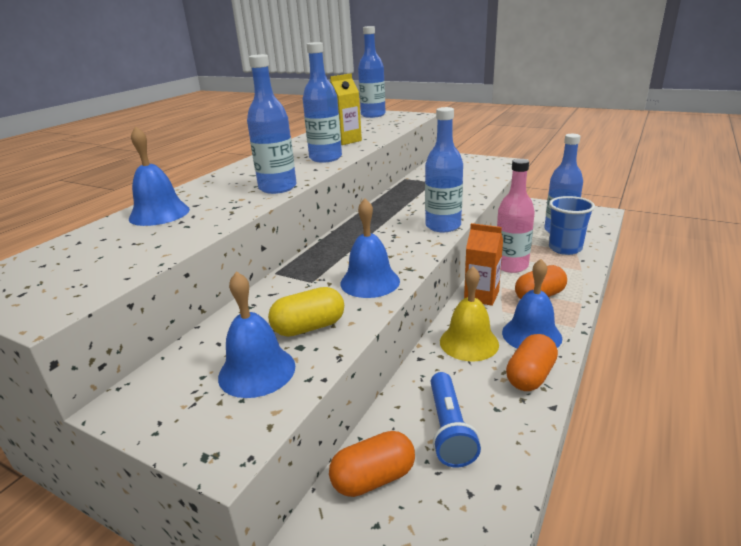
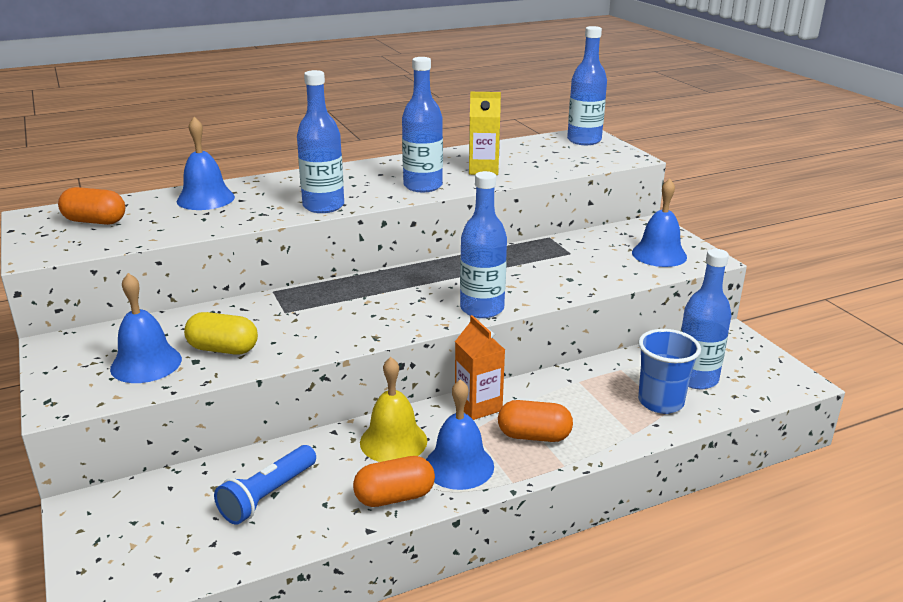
camera: 35 degrees right, 0 degrees up
orange capsule [329,431,415,497] -> orange capsule moved to [58,187,125,225]
blue bell [340,198,400,298] -> blue bell moved to [632,179,687,267]
pink bottle [497,159,535,273] -> none

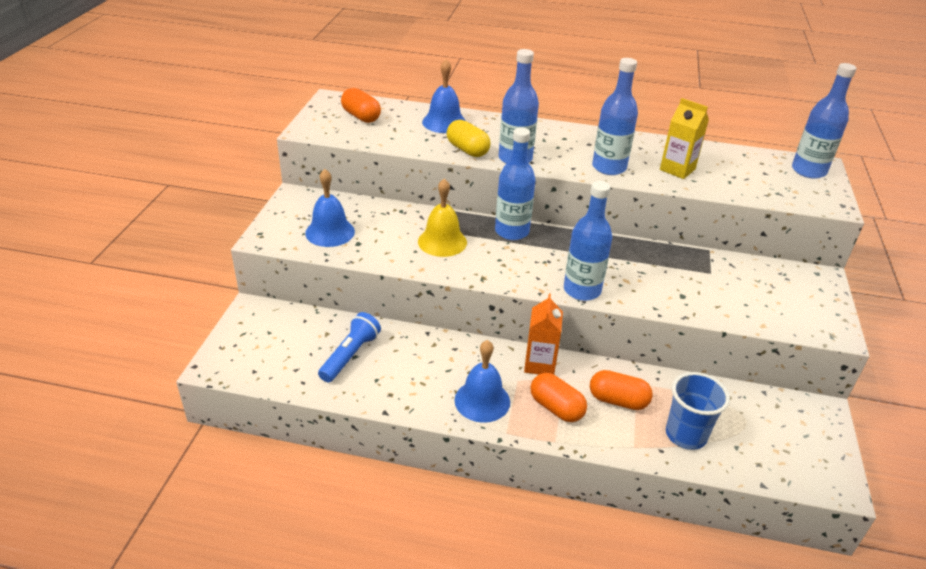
camera: 35 degrees right, 10 degrees up
yellow capsule [184,312,258,355] -> yellow capsule moved to [447,120,490,157]
blue flashlight [214,445,316,525] -> blue flashlight turned 135 degrees clockwise [318,312,381,382]
orange capsule [353,456,435,507] -> orange capsule moved to [590,370,653,410]
yellow bell [360,357,427,462] -> yellow bell moved to [418,179,467,257]
blue bell [632,179,687,267] -> none
blue bottle [681,249,731,389] -> blue bottle moved to [495,127,536,240]

